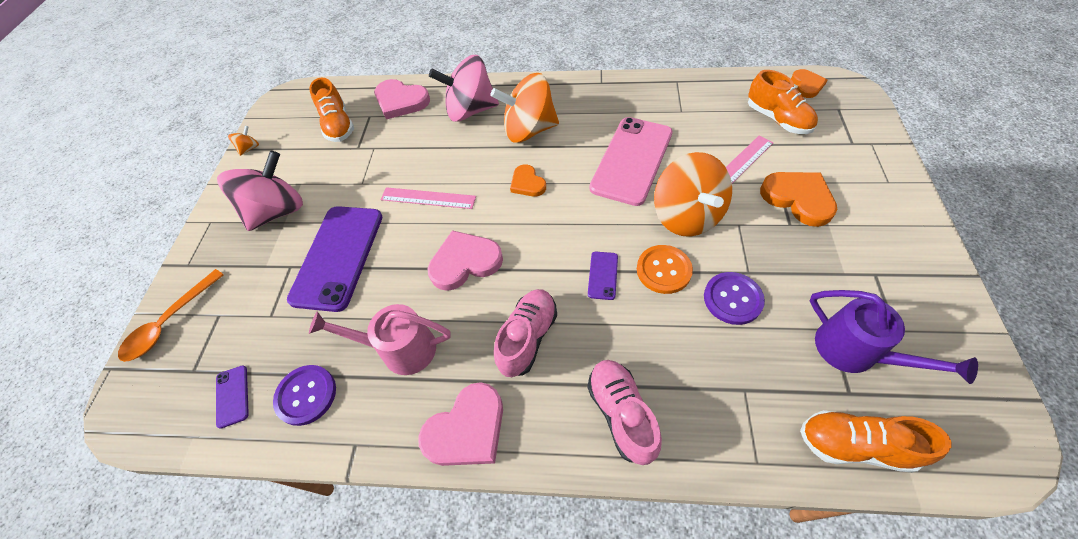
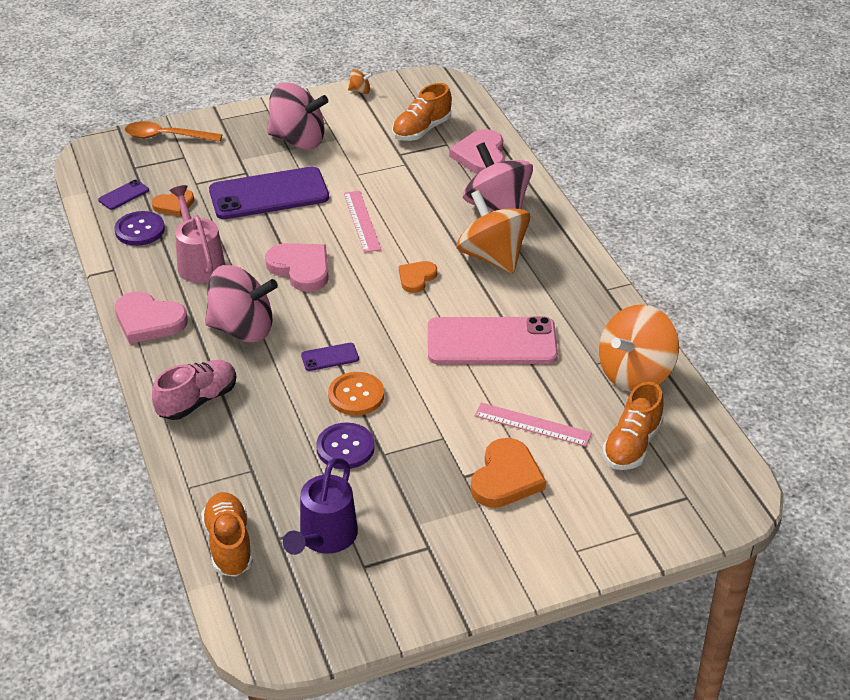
camera: 60 degrees right, 15 degrees down
pink shoe [494,289,557,377] -> pink spinning top [205,265,278,343]
orange spinning top [654,152,732,237] -> orange spinning top moved to [599,305,679,392]
orange heart [791,69,827,98] -> orange heart moved to [152,189,194,216]

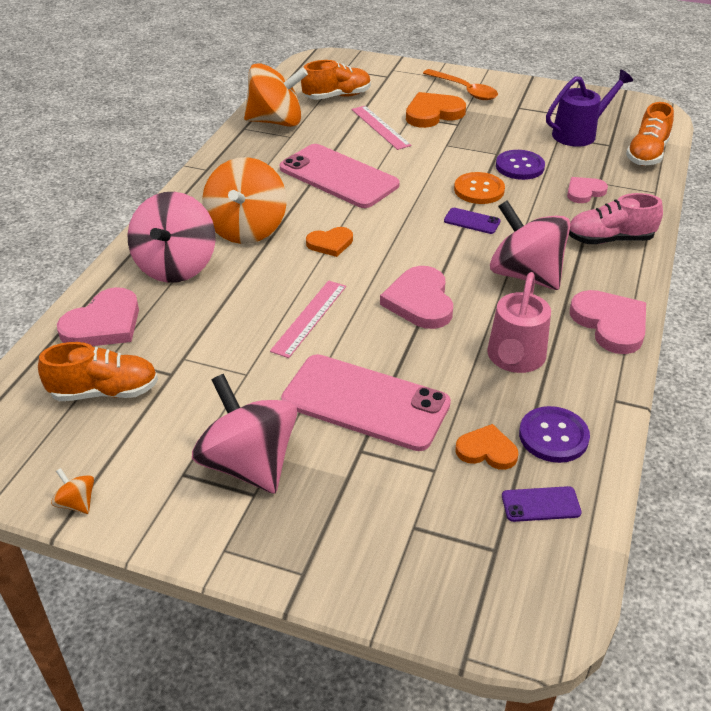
camera: 140 degrees left, 0 degrees up
orange spoon [125,121,222,142] -> orange spoon moved to [423,69,498,100]
purple phone [209,166,329,219] -> pink phone [281,354,451,451]
none -> pink heart [567,177,608,203]

